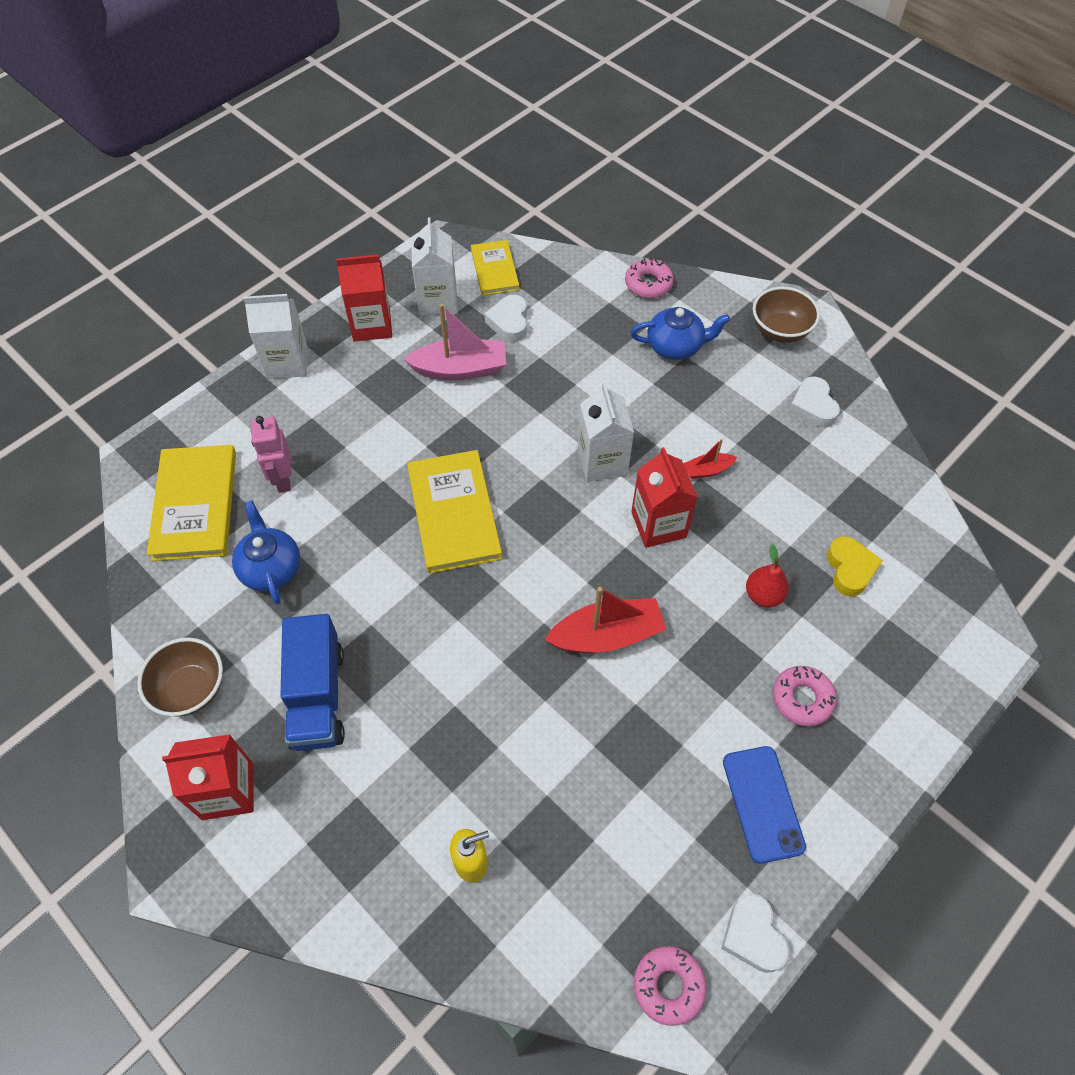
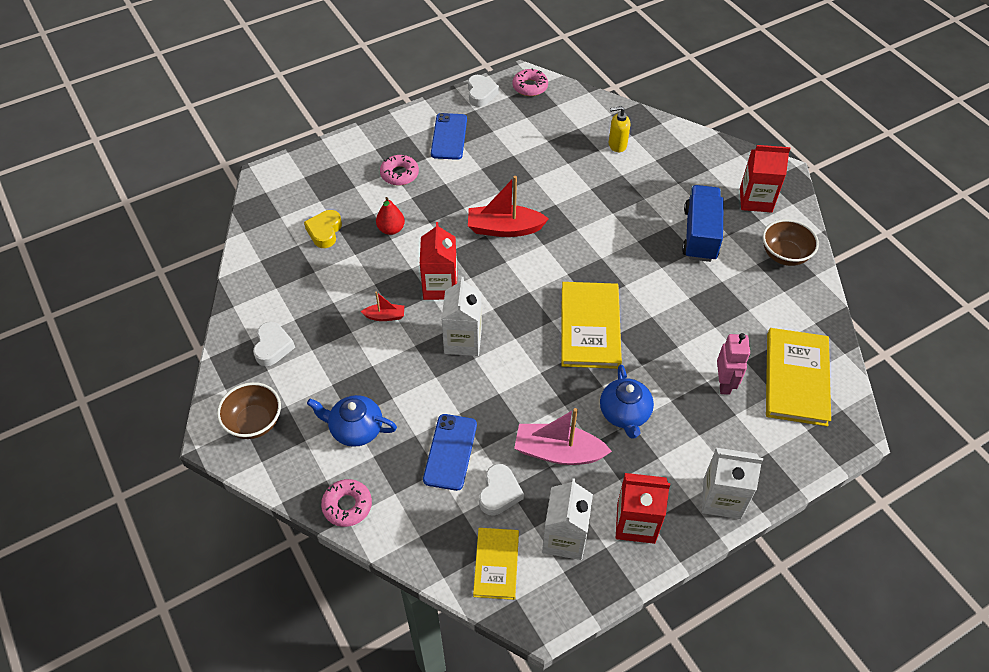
camera: 165 degrees left, 5 degrees down
blue teapot [232,500,300,604] -> blue teapot moved to [600,364,654,439]
none -> blue phone [423,414,477,491]

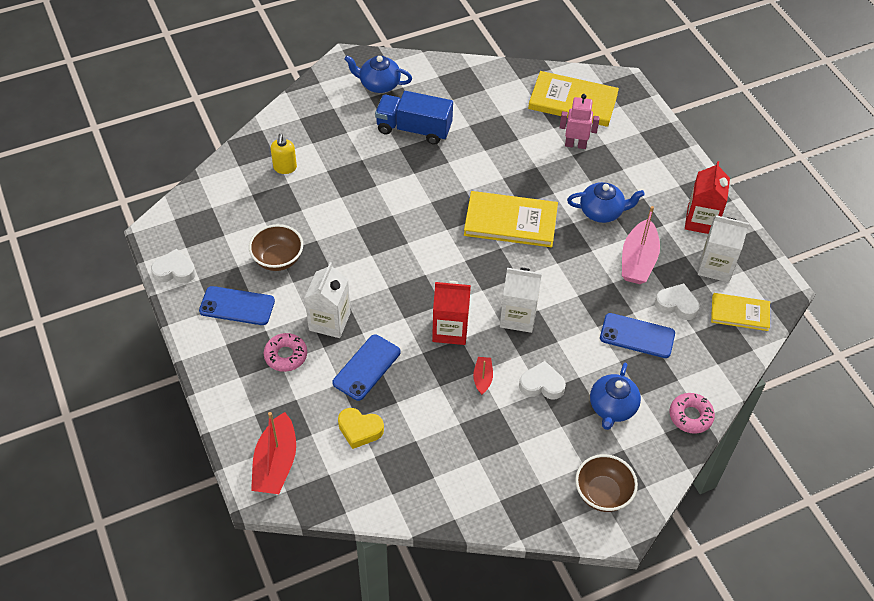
camera: 85 degrees left, 0 degrees up
white heart [253,322,295,366] -> white heart moved to [519,361,566,400]
red pear [376,197,405,235] -> blue phone [332,334,401,401]
red boat [468,176,549,237] -> red boat moved to [251,412,296,494]
pink donut [512,68,548,96] -> none
white carton [702,448,763,519] -> white carton moved to [305,262,351,338]
red carton [740,145,790,213] -> blue teapot [344,56,412,93]
brown bowl [763,219,819,266] -> brown bowl moved to [249,224,303,271]

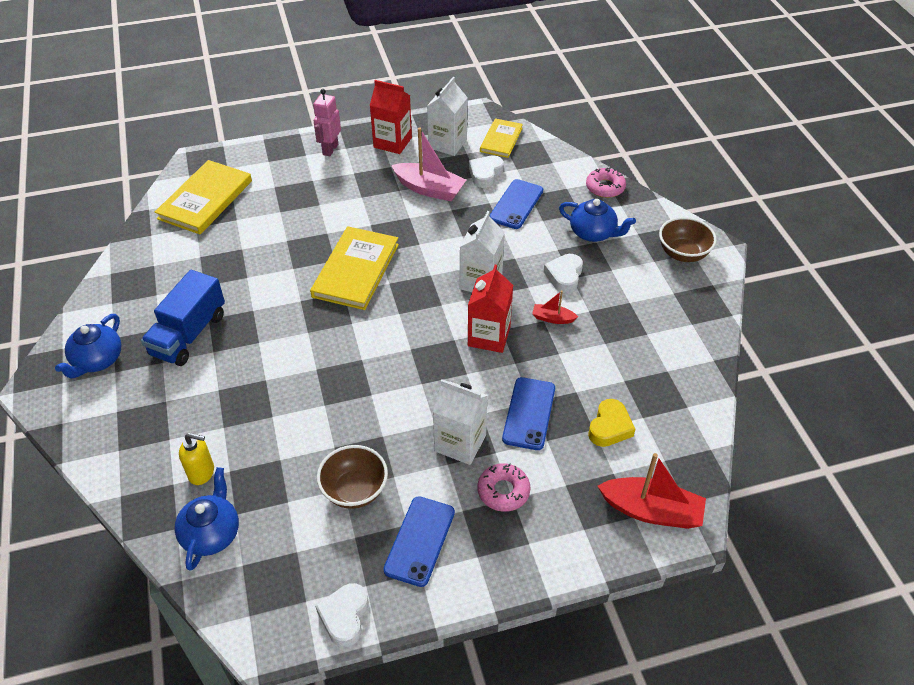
camera: 80 degrees left, 5 degrees down
blue phone [332,334,401,401] -> blue phone turned 60 degrees clockwise [502,377,555,450]
pink robot [560,94,600,149] -> pink robot moved to [313,89,341,156]
blue teapot [567,182,645,223] -> blue teapot moved to [175,467,239,571]

